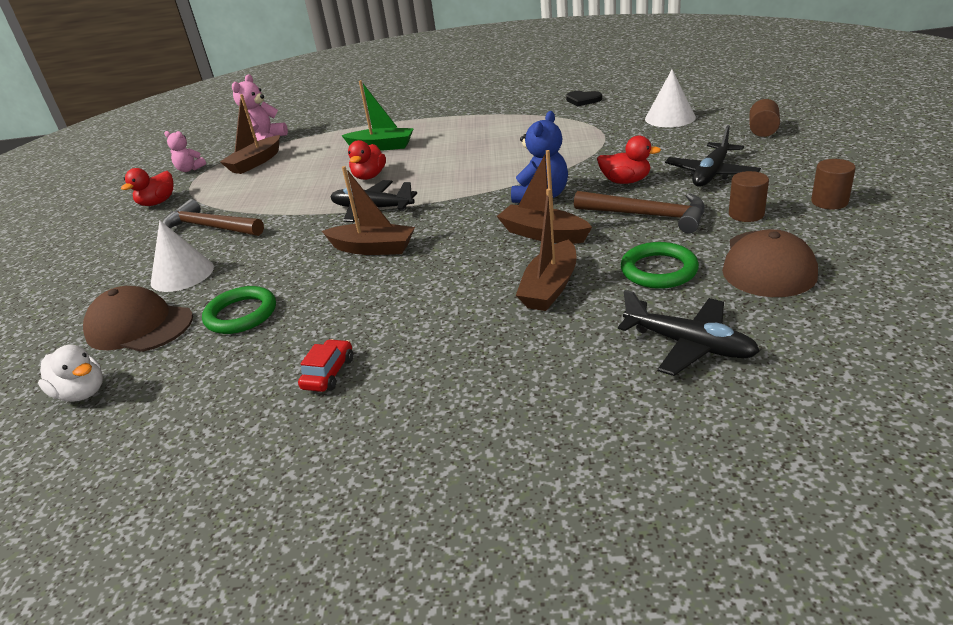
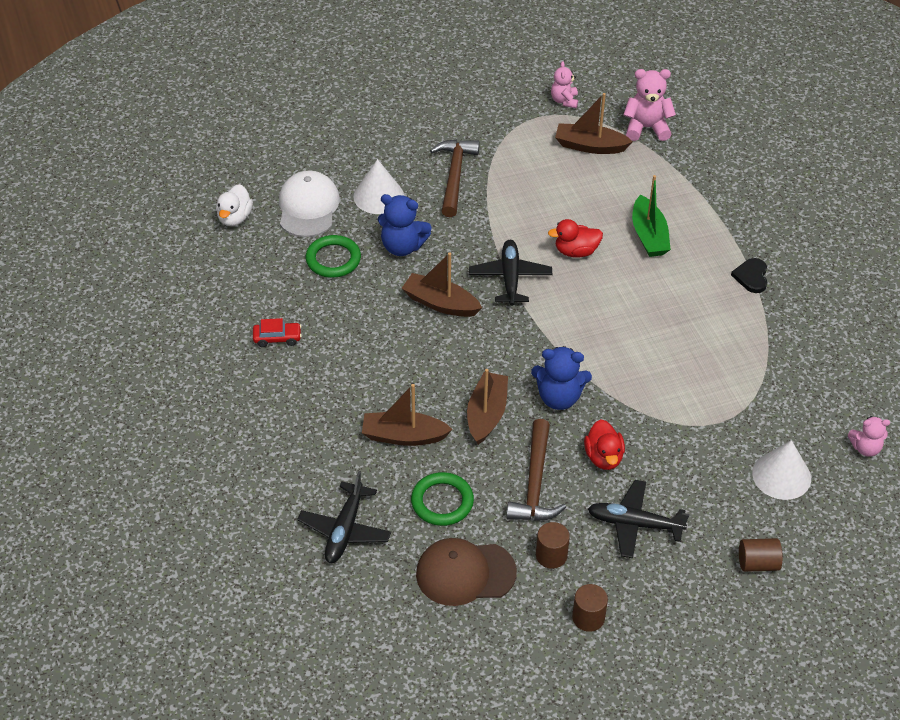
camera: 65 degrees right, 15 degrees up
brown cap [83,286,193,352] -> white cap [279,170,340,237]
red duck [121,168,174,206] -> none
brown boat [322,166,415,255] -> brown boat turned 120 degrees clockwise [402,252,482,317]
black heart [566,91,602,106] -> black heart moved to [731,258,768,293]
none -> blue teddy bear [378,194,432,256]
none -> pink teddy bear [848,416,890,457]

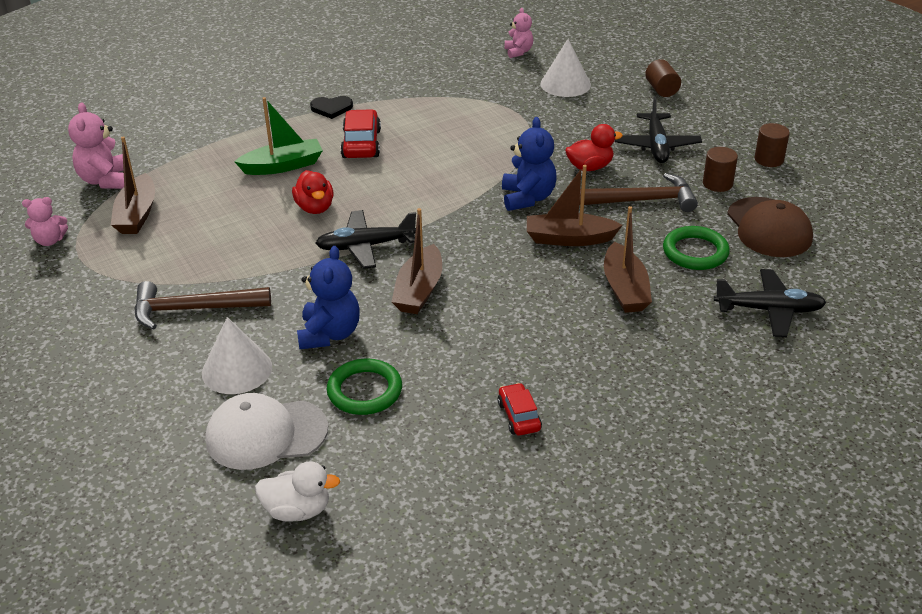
camera: 100 degrees left, 10 degrees down
none -> red car [340,109,381,158]

